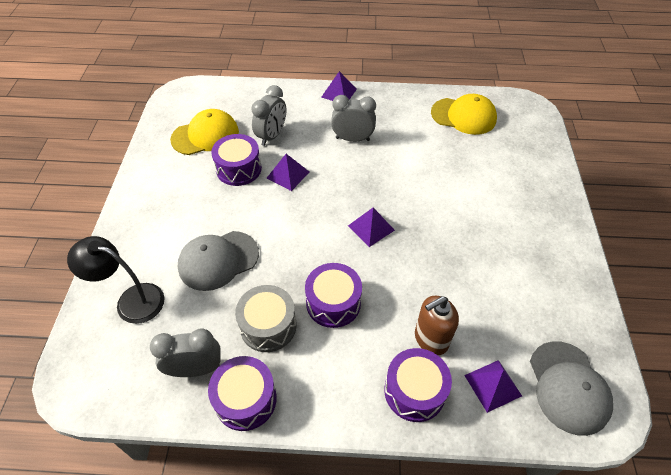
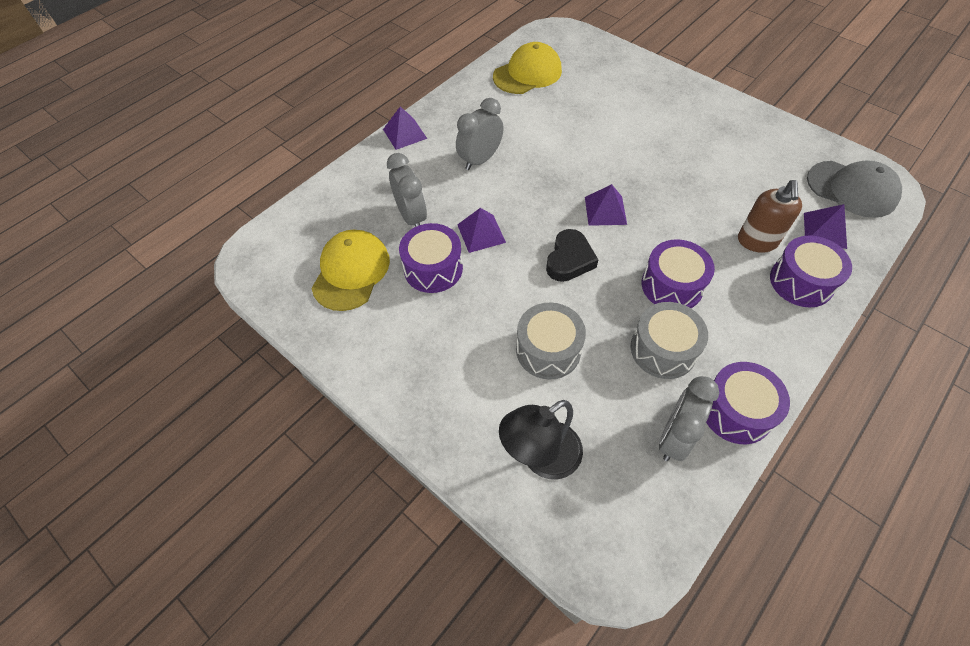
camera: 50 degrees left, 5 degrees up
grey cap [178,231,259,291] -> grey drum [516,303,586,379]
none -> black heart [546,229,598,282]

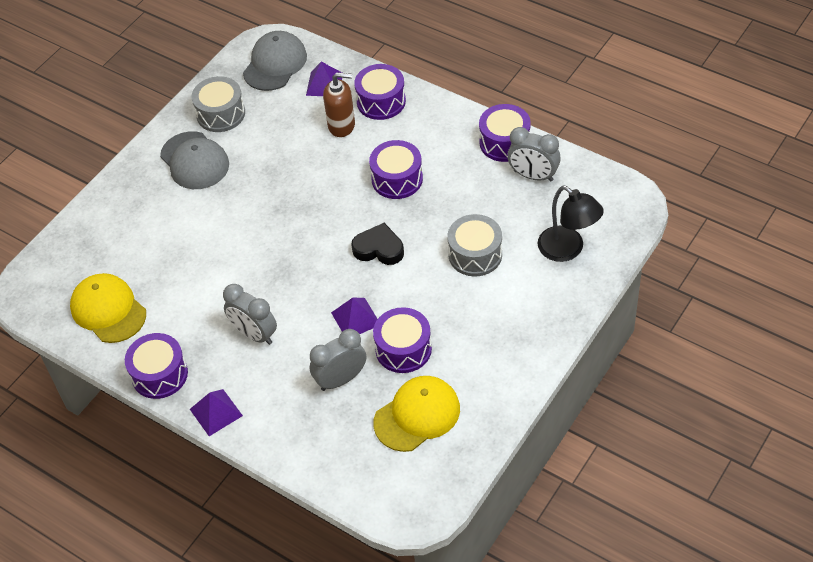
camera: 95 degrees left, 5 degrees down
yellow cap [311,230,390,311] -> yellow cap turned 135 degrees clockwise [373,376,460,452]
purple pyramid [585,184,627,226] -> none
grey drum [631,302,708,379] -> grey drum moved to [192,76,245,132]
none -> purple drum [125,333,188,399]
none -> grey cap [160,131,229,189]

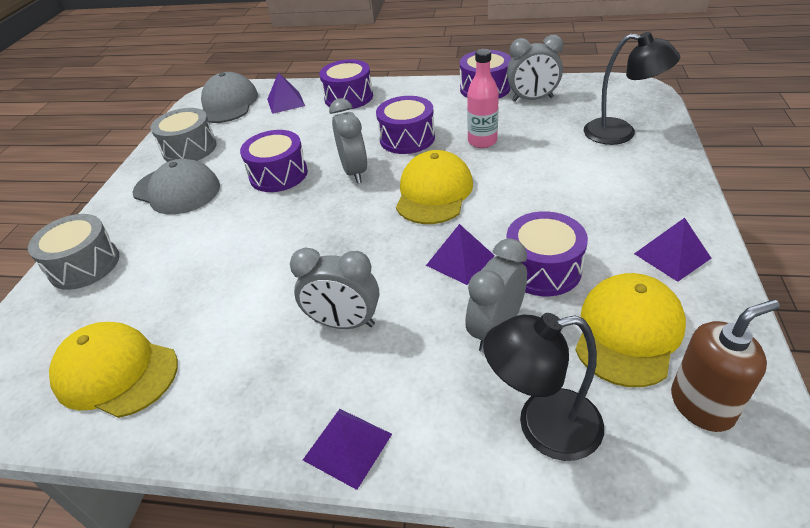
camera: 25 degrees left, 10 degrees down
purple drum [125,333,188,399] -> purple drum moved to [240,130,308,192]
brown soap dispenser [323,72,355,137] -> brown soap dispenser moved to [671,300,780,432]
black heart [351,223,404,265] -> yellow cap [396,150,473,224]
grey drum [447,214,502,276] -> grey drum moved to [28,214,119,290]
none -> grey clock [329,98,367,183]
none -> pink bottle [467,49,499,148]
none -> black lamp [483,313,604,461]
none -> purple pyramid [634,218,711,282]

